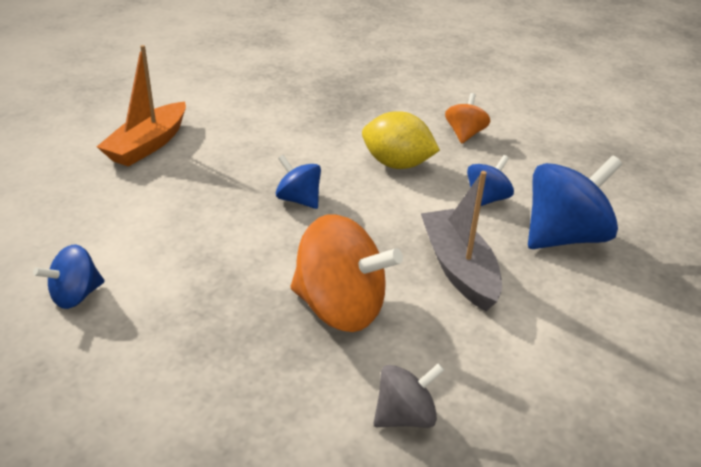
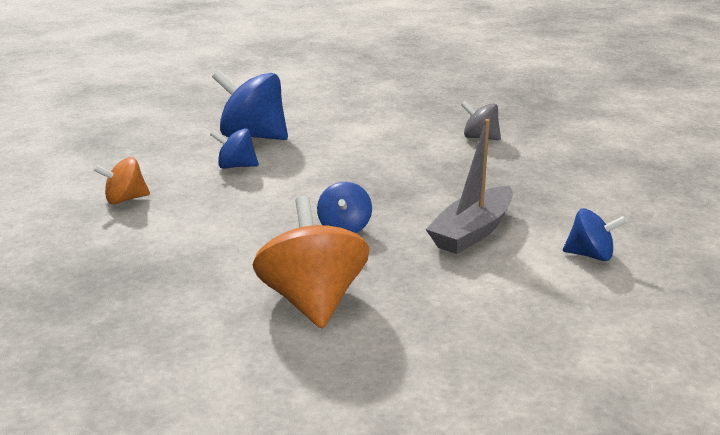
camera: 125 degrees left, 10 degrees down
orange boat [97,45,186,167] -> none
orange spinning top [291,214,403,332] -> orange spinning top moved to [253,196,369,329]
yellow lemon [362,111,440,169] -> none
grey boat [421,171,502,311] -> grey boat moved to [426,119,513,254]

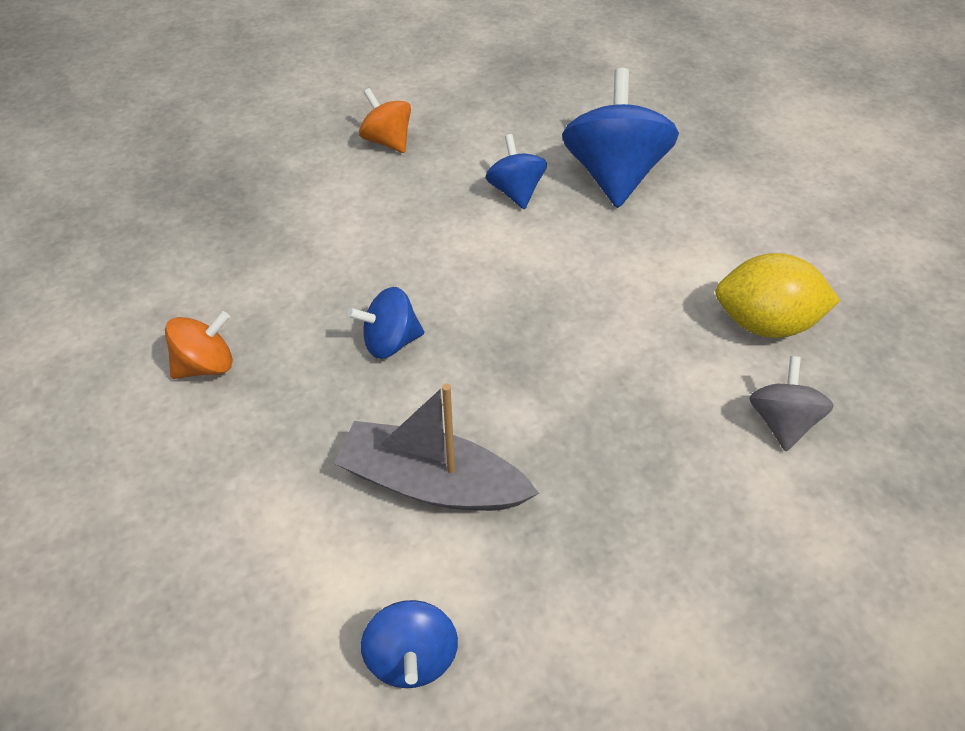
camera: 70 degrees right, 25 degrees up
orange spinning top [253,196,369,329] -> orange spinning top [165,311,233,379], size x0.55
none -> yellow lemon [715,253,840,338]

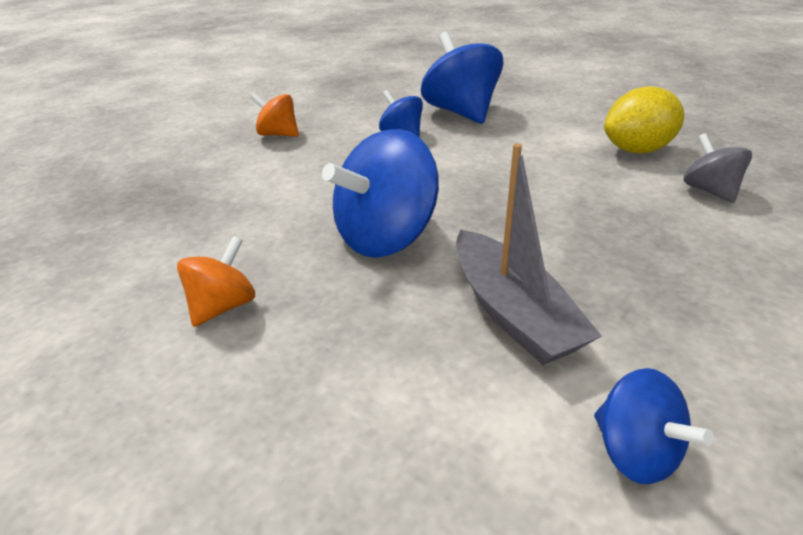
camera: 25 degrees left, 15 degrees down
grey boat [334,383,539,511] -> grey boat turned 105 degrees counterclockwise [456,143,602,365]
blue spinning top [348,287,424,359] -> blue spinning top [322,129,439,258], size x1.82

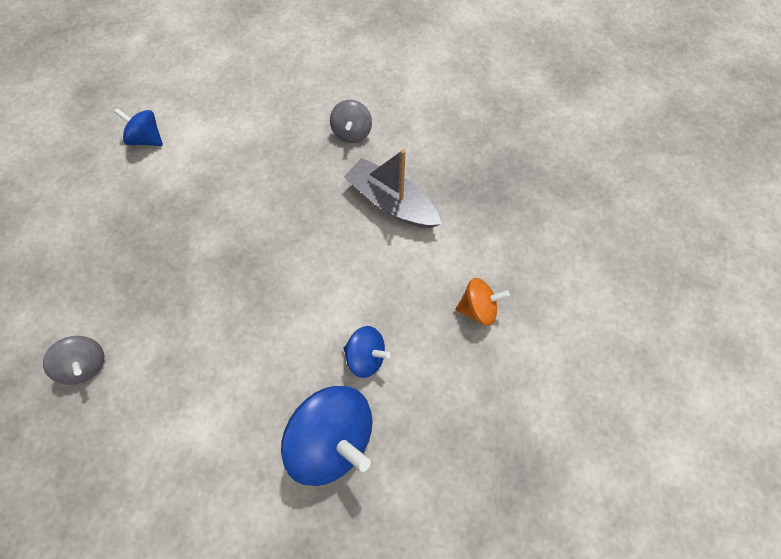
camera: 150 degrees right, 30 degrees up
orange spinning top [177,236,255,327] -> grey spinning top [330,100,372,143]
blue spinning top [322,129,439,258] -> none
grey boat [456,143,602,365] -> grey boat moved to [344,149,442,228]
yellow lemon [604,86,684,153] -> none

